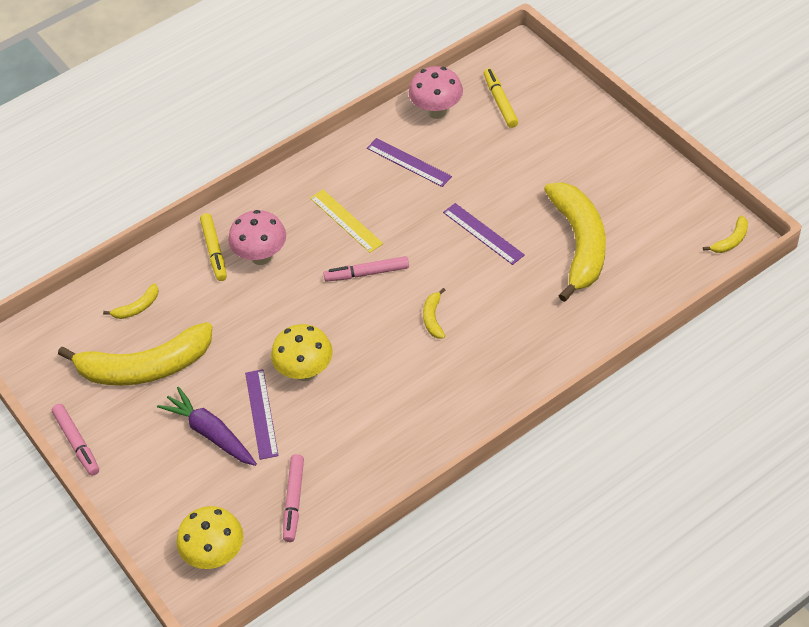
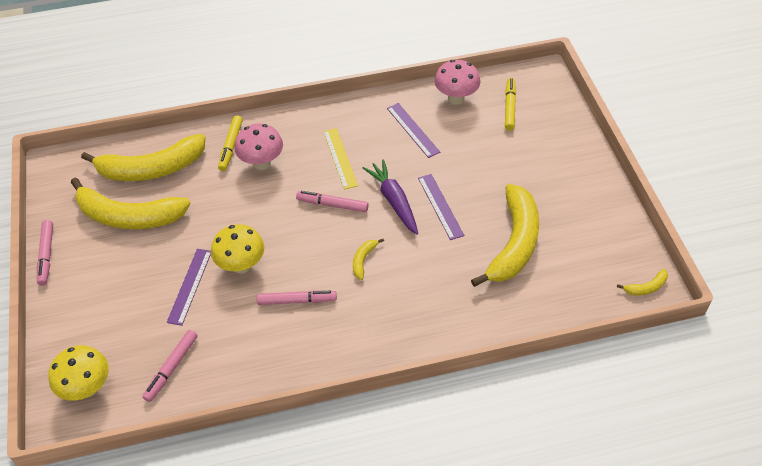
camera: 20 degrees right, 0 degrees up
yellow banana [103,283,158,319] -> yellow banana [81,134,205,181], size x2.48
purple carrot [157,387,257,466] -> purple carrot moved to [363,159,418,235]
none -> pink marker [257,290,337,305]

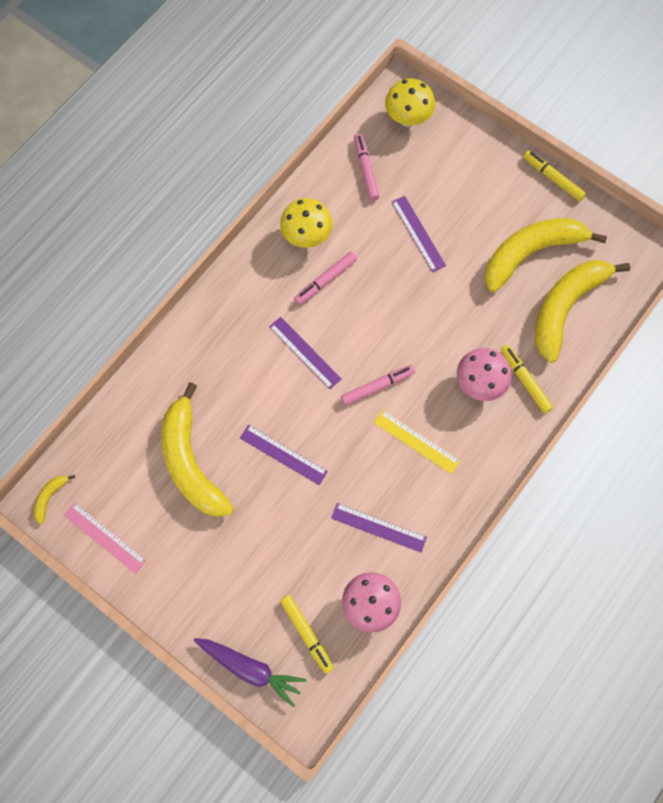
camera: 140 degrees right, 20 degrees up
pink marker [37,220,53,285] -> yellow marker [523,150,586,201]
yellow mushroom [211,224,264,274] -> yellow mushroom moved to [280,198,333,248]
yellow banana [353,239,384,280] -> purple ruler [269,317,342,389]
purple carrot [363,159,418,235] -> purple carrot moved to [194,638,306,708]
none -> pink ruler [64,502,147,574]

